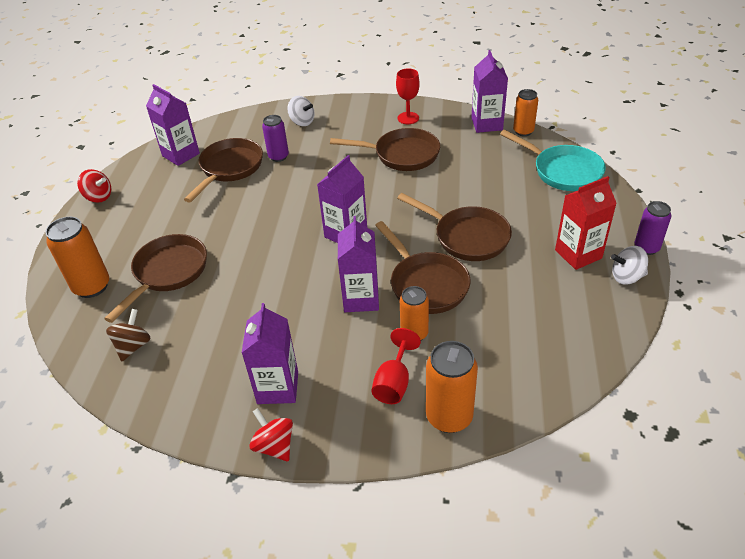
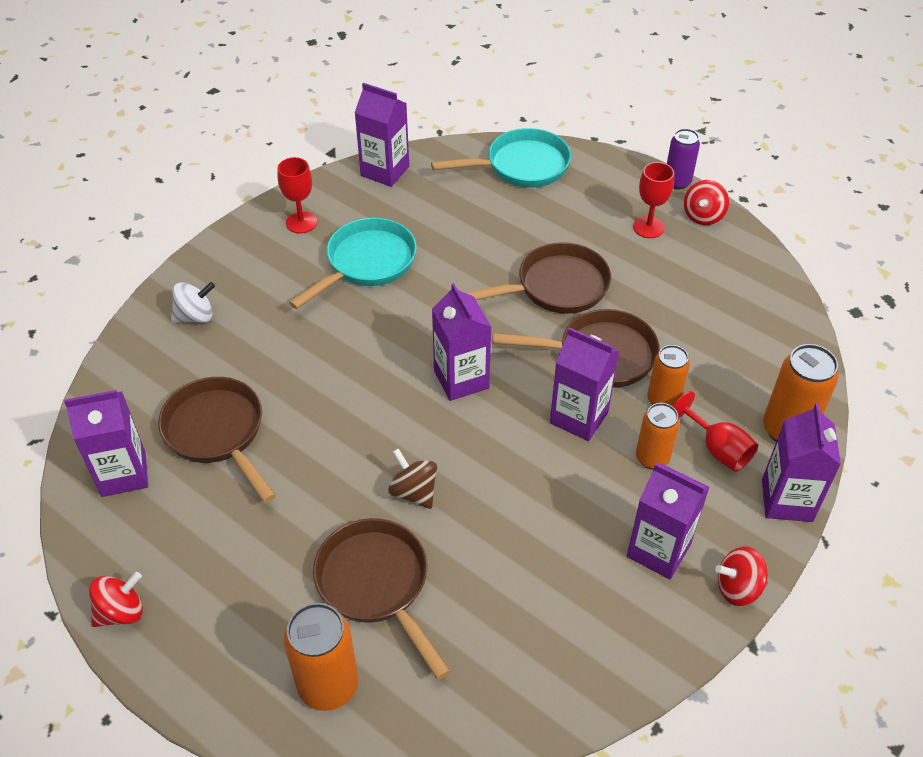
camera: 60 degrees left, 5 degrees up
brown spinning top [106,309,151,361] -> brown spinning top moved to [388,448,437,509]
purple can [262,115,289,162] -> none
brown pan [330,128,440,171] -> turquoise pan [289,218,417,309]
orange can [513,89,538,136] -> orange can moved to [636,403,680,469]
red carton [555,176,617,270] -> red goblet [633,162,674,238]
white spinning top [611,246,648,285] -> red spinning top [684,180,729,225]
none -> purple carton [762,403,841,522]

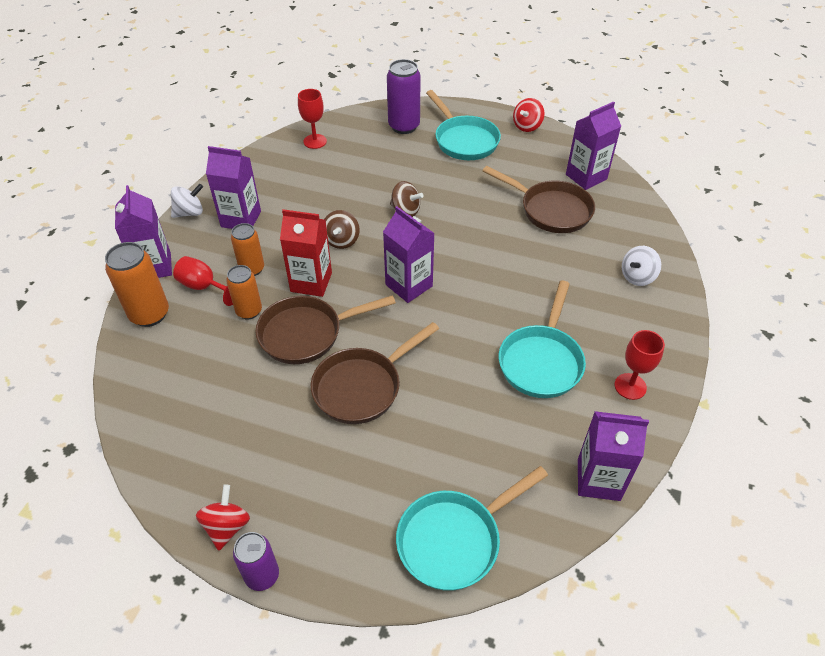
camera: 160 degrees right, 0 degrees up
orange can [284,603,358,711] -> purple can [387,59,421,134]
brown pan [313,518,451,680] -> none
purple carton [550,327,619,441] -> red carton [280,209,332,297]
red goblet [633,162,674,238] -> red goblet moved to [298,89,327,149]
red spinning top [715,547,768,606] -> white spinning top [171,184,203,218]
none -> brown spinning top [325,210,360,249]
none -> turquoise pan [426,90,501,160]

